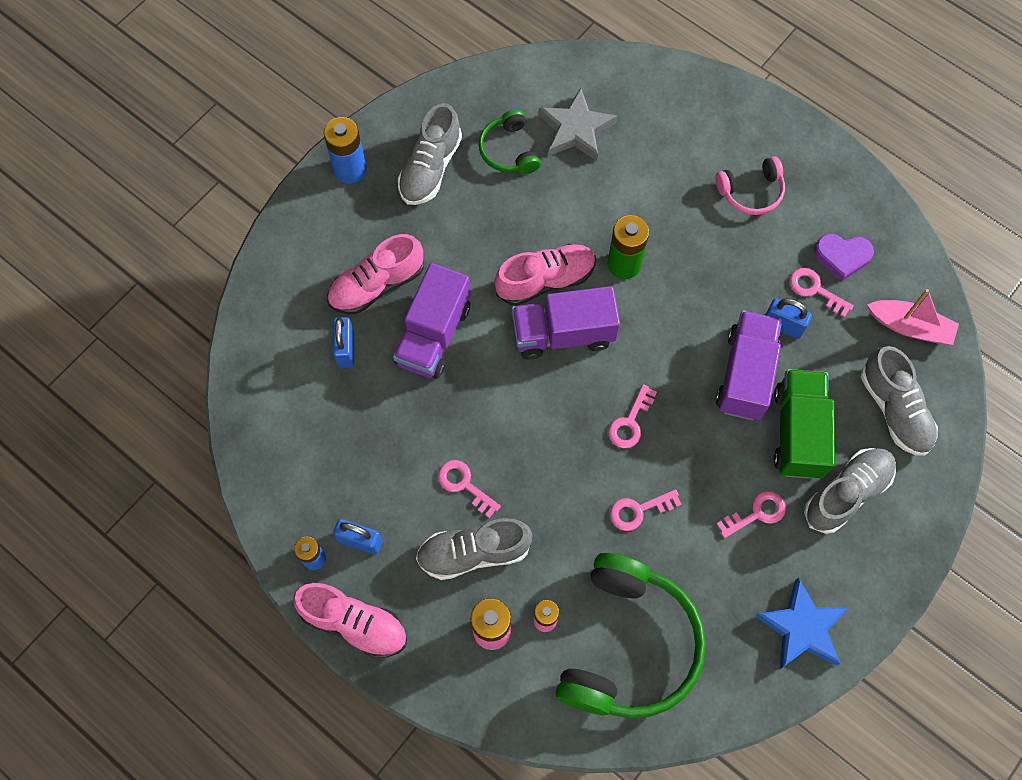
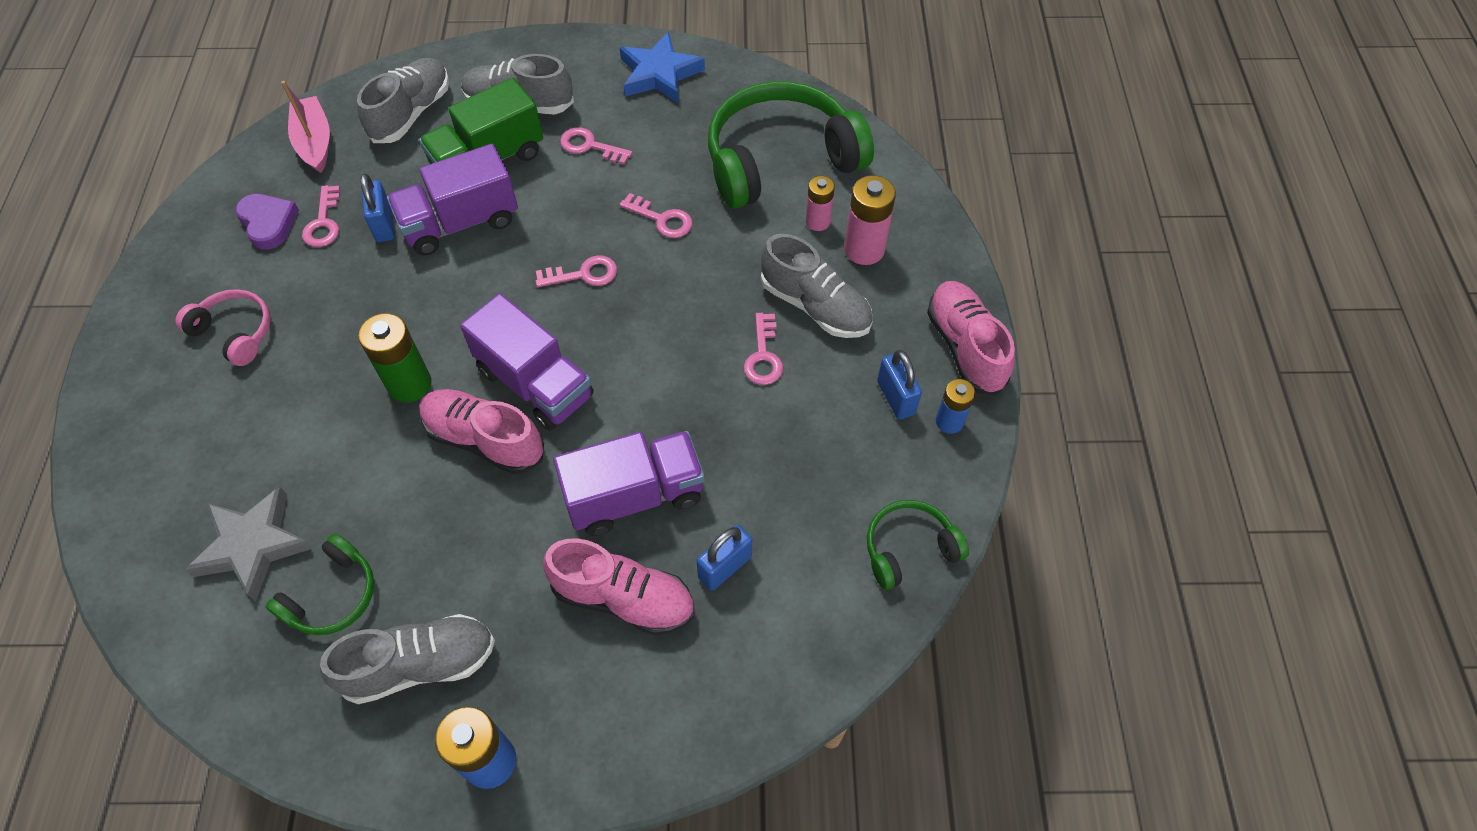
camera: 130 degrees left, 10 degrees down
none -> green headphones [867,500,969,590]

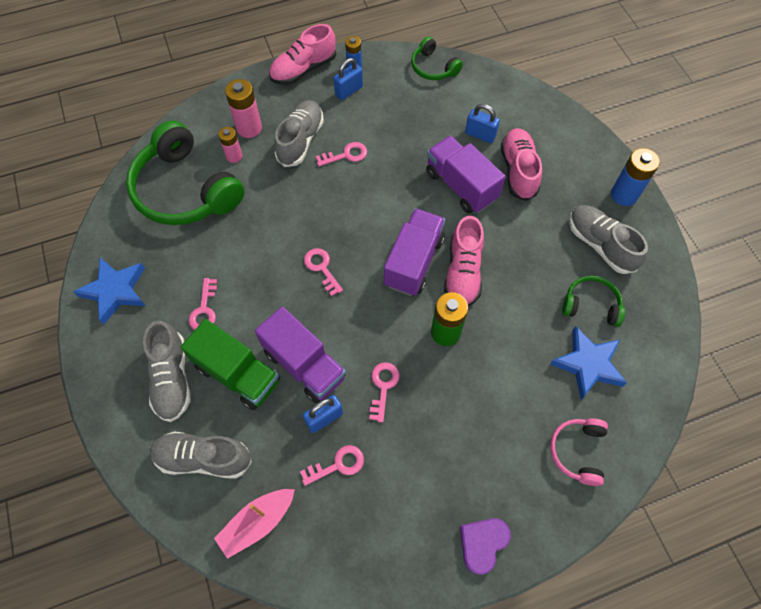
camera: 110 degrees left, 5 degrees up
pink headphones [175,289,271,366] -> pink headphones moved to [550,418,608,486]
grey star [185,486,313,601] -> blue star [550,326,627,399]
purple heart [235,194,299,249] -> purple heart moved to [460,518,511,575]
pink key [619,193,693,238] -> pink key moved to [369,362,400,422]

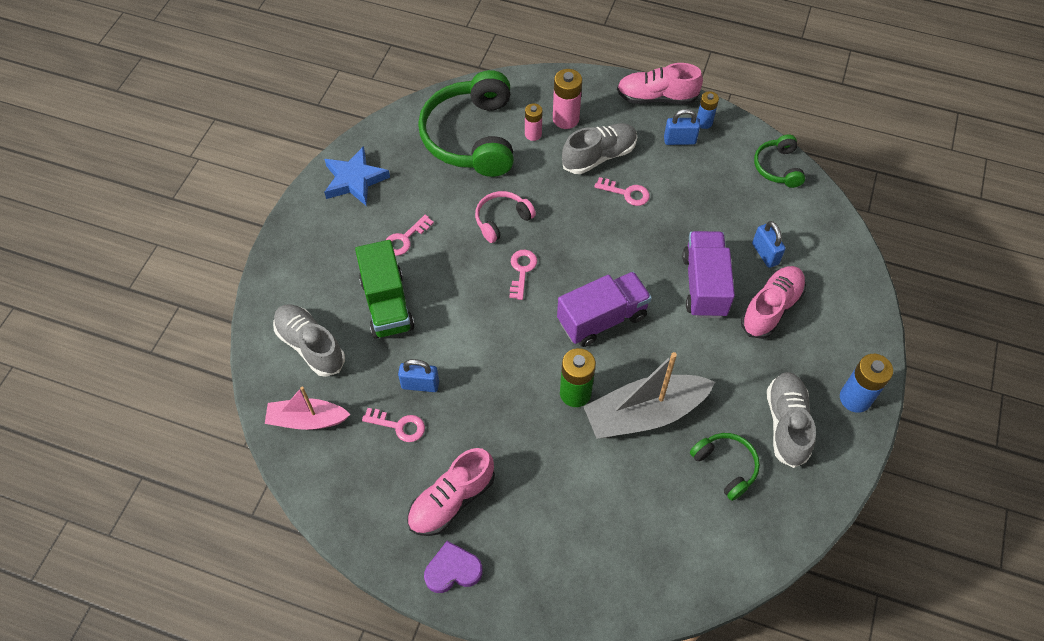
camera: 40 degrees right, 5 degrees down
grey shoe [143,321,191,422] -> none
purple truck [255,306,346,403] -> none
pink key [369,362,400,422] -> none
pink shoe [444,216,484,307] -> pink shoe moved to [407,448,495,536]
blue star [550,326,627,399] -> none
pink headphones [550,418,608,486] -> pink headphones moved to [475,191,536,243]
none -> grey boat [583,352,715,439]

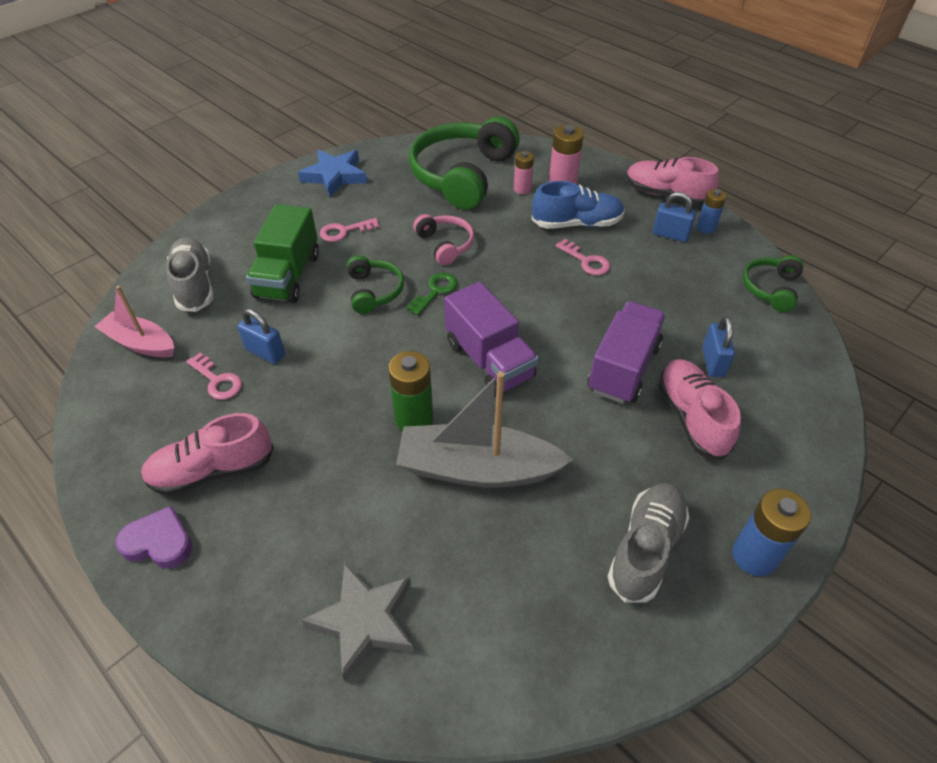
camera: 25 degrees right, 10 degrees down
pink headphones [475,191,536,243] -> pink headphones turned 75 degrees clockwise [413,214,474,265]
pink key [510,250,537,300] -> green key [407,273,458,315]
purple truck [557,271,652,347] -> purple truck turned 60 degrees clockwise [444,282,539,396]
grey shoe [562,123,637,174] -> blue shoe [532,181,625,229]
green headphones [690,433,760,501] -> green headphones moved to [347,255,404,314]
pink shoe [741,266,806,339] -> pink shoe turned 75 degrees counterclockwise [658,360,741,460]
none -> grey star [301,563,414,681]

